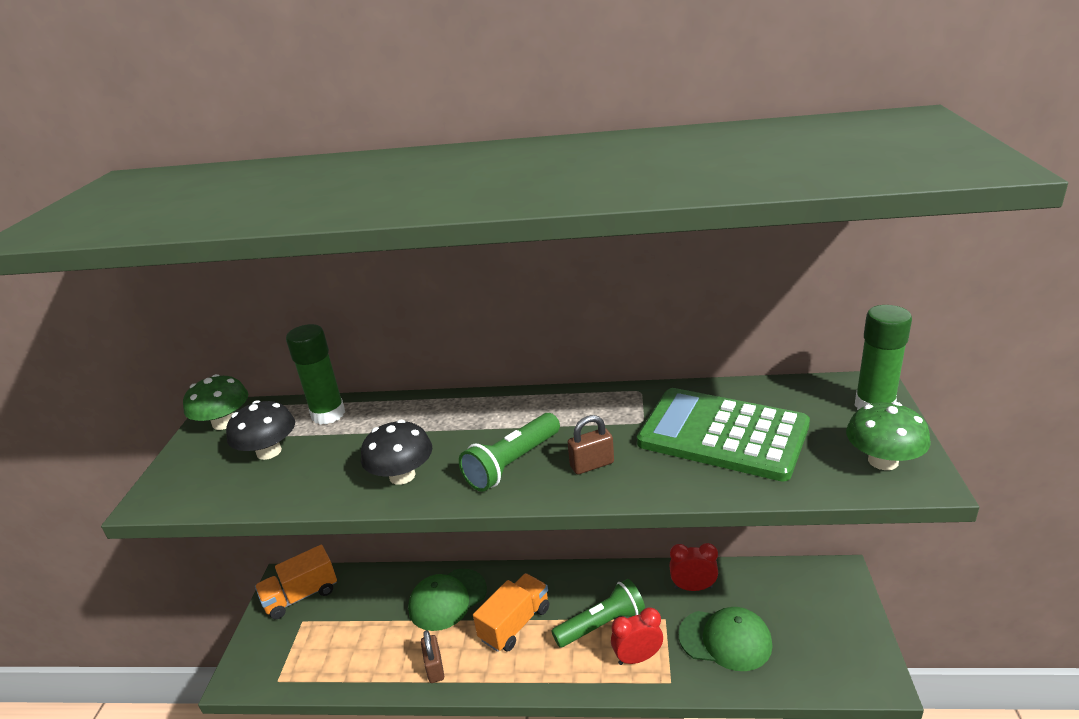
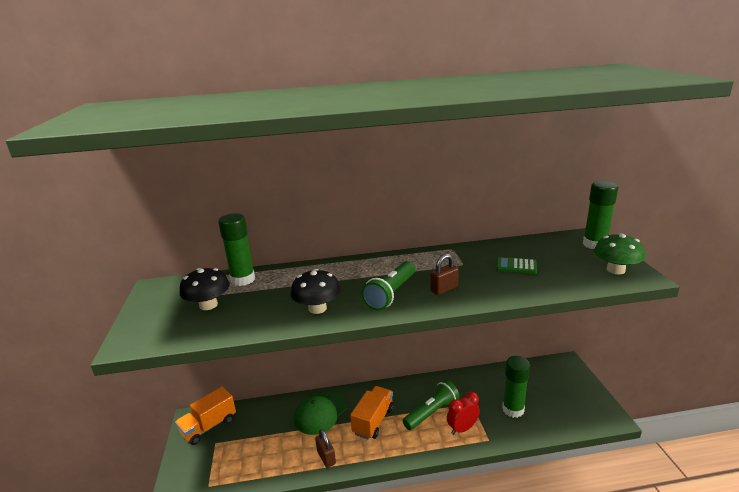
camera: 15 degrees left, 5 degrees down
green mushroom [183,374,248,430] -> none
green calculator [637,388,810,481] -> green calculator [496,257,537,274], size x0.40
red clock [669,543,718,591] -> none
green cap [678,607,773,671] -> green glue stick [502,356,530,418]

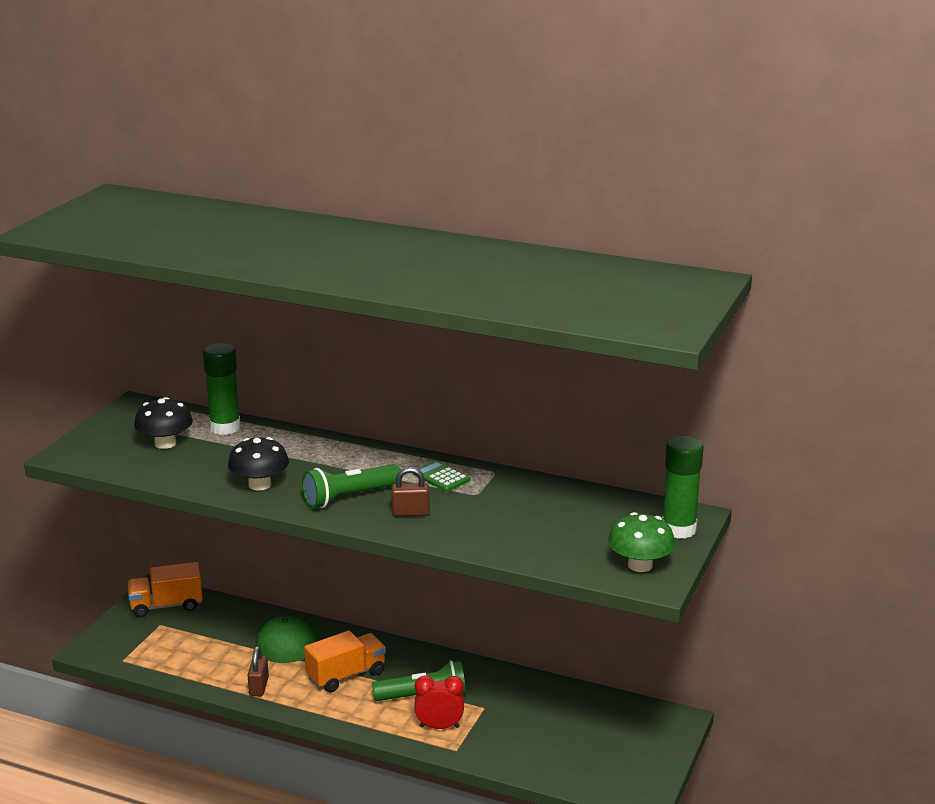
camera: 30 degrees right, 0 degrees up
green calculator [496,257,537,274] -> green calculator moved to [413,460,470,492]
green glue stick [502,356,530,418] -> none

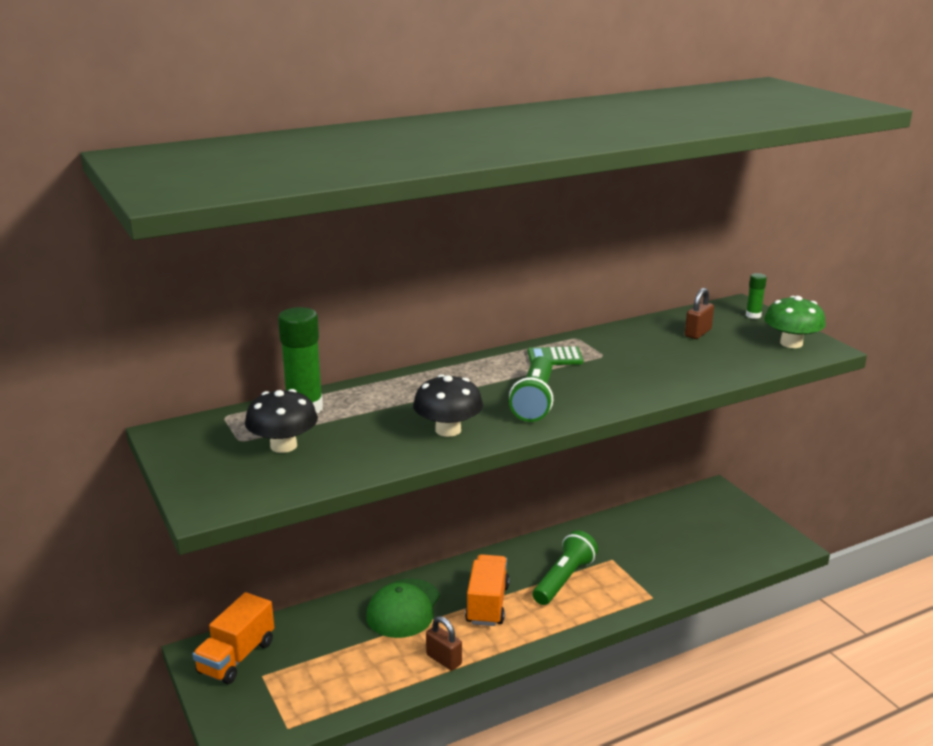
camera: 50 degrees left, 0 degrees up
brown padlock [391,467,430,516] -> brown padlock moved to [685,288,714,339]
red clock [414,676,464,729] -> none
green glue stick [662,435,703,539] -> green glue stick [746,273,767,319], size x0.50

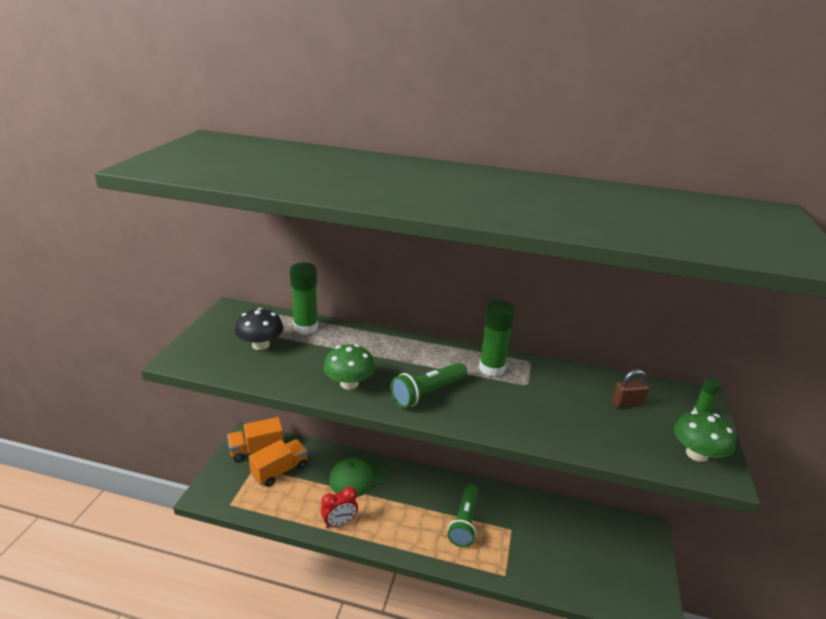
camera: 40 degrees right, 5 degrees up
black mushroom [413,374,483,437] -> green mushroom [324,344,375,389]
brown padlock [426,616,462,671] -> red clock [321,487,358,528]
orange truck [465,554,510,626] -> orange truck moved to [249,439,308,487]
green calculator [528,346,583,365] -> green glue stick [479,300,515,377]
green flashlight [533,530,598,605] -> green flashlight turned 120 degrees clockwise [448,484,478,547]

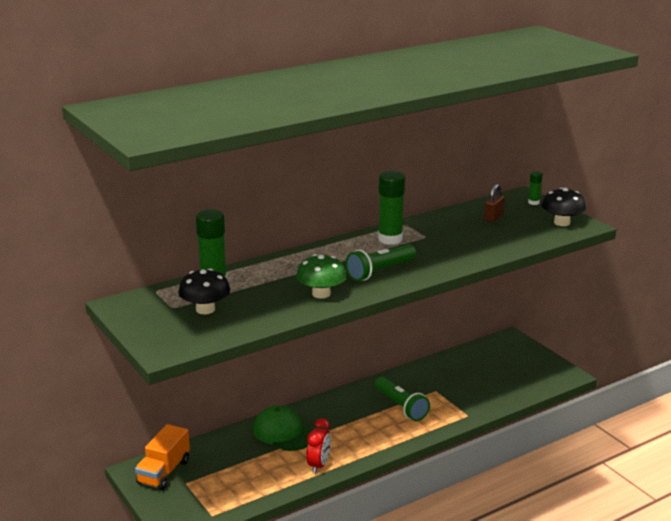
camera: 45 degrees left, 5 degrees down
orange truck [249,439,308,487] -> none
green cap [329,457,388,497] -> green cap turned 120 degrees clockwise [253,405,313,451]
green flashlight [391,362,467,408] -> green flashlight turned 45 degrees clockwise [345,244,416,281]
green mushroom [674,411,736,462] -> black mushroom [542,188,586,226]

